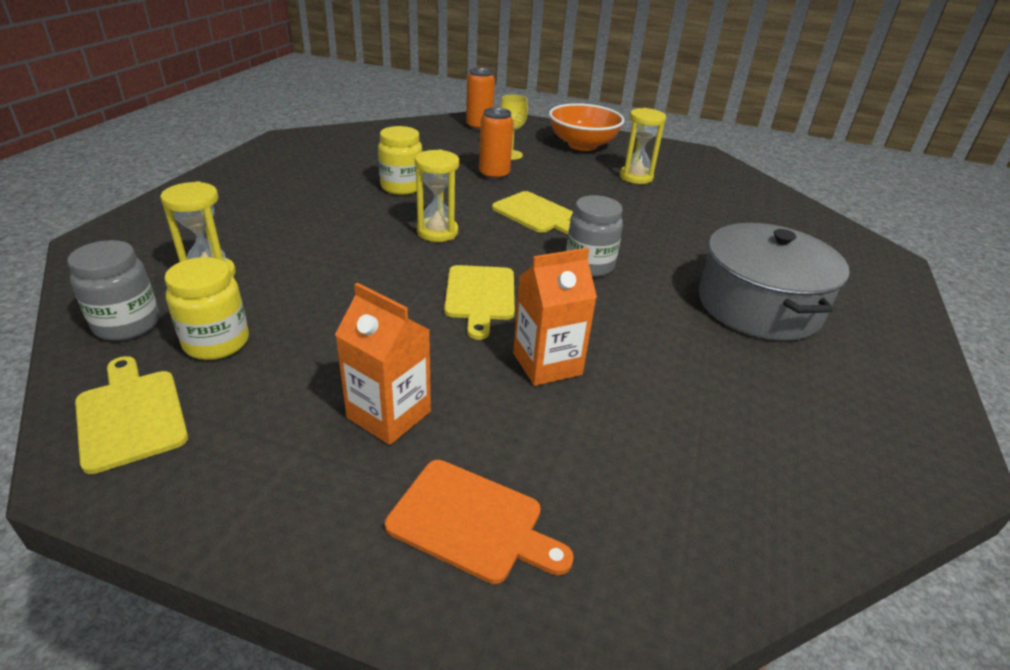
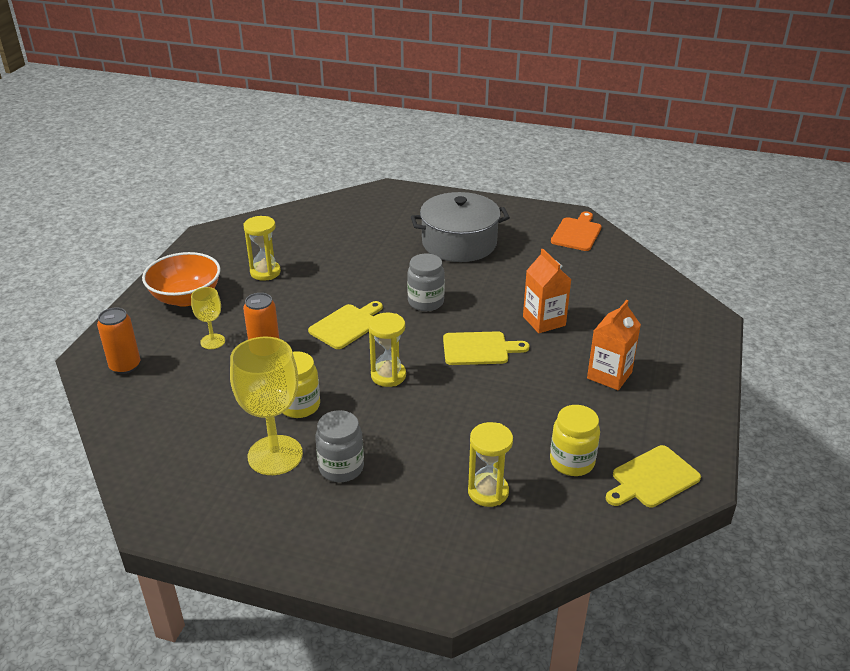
camera: 90 degrees left, 0 degrees up
grey jar [67,240,160,341] -> grey jar moved to [315,410,364,482]
orange cutting board [385,460,574,584] -> orange cutting board moved to [551,211,601,251]
none -> yellow goblet [230,337,303,475]

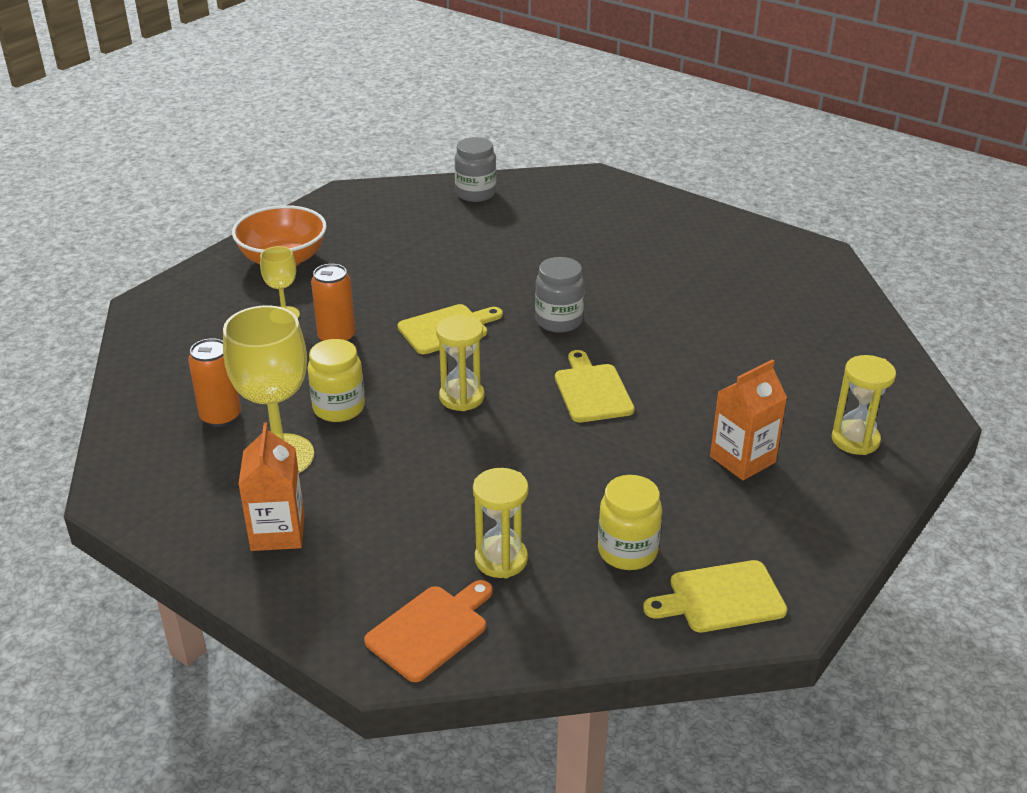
camera: 20 degrees right, 0 degrees up
orange can [97,307,140,374] -> orange can moved to [188,338,241,427]
yellow hourglass [244,216,281,281] -> yellow hourglass moved to [832,355,896,455]
grey jar [315,410,364,482] -> grey jar moved to [455,137,496,202]
grey pot [411,192,510,262] -> none
yellow cutting board [443,331,529,365] -> yellow cutting board turned 120 degrees counterclockwise [555,350,635,422]
orange carton [523,249,571,333] -> orange carton moved to [238,422,305,551]
orange cutting board [551,211,601,251] -> orange cutting board moved to [364,580,493,682]

